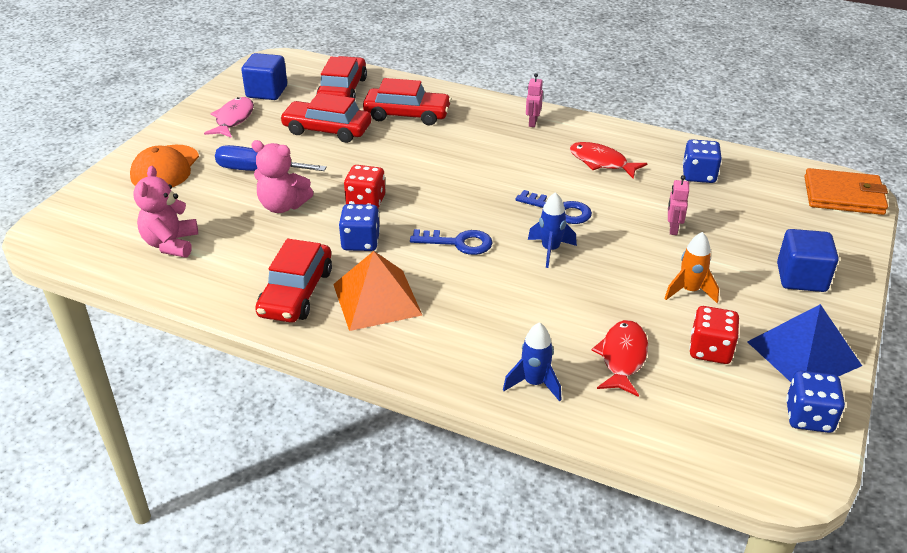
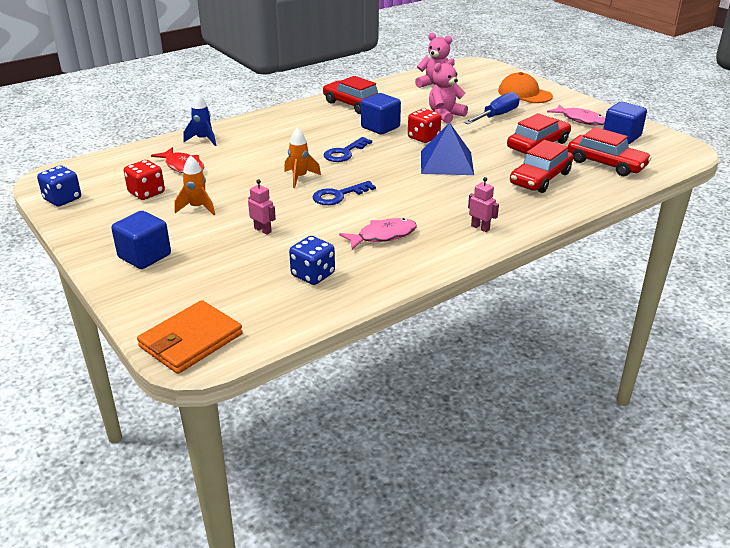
camera: 120 degrees right, 5 degrees down
orange pyramid [333,251,422,331] -> none
blue dice [339,204,380,251] -> blue cube [361,93,401,134]
blue rocket [528,192,577,268] -> orange rocket [284,127,321,188]
red fish [569,142,648,179] -> pink fish [339,218,417,250]
blue pyramid [747,304,862,382] -> blue pyramid moved to [421,122,474,175]

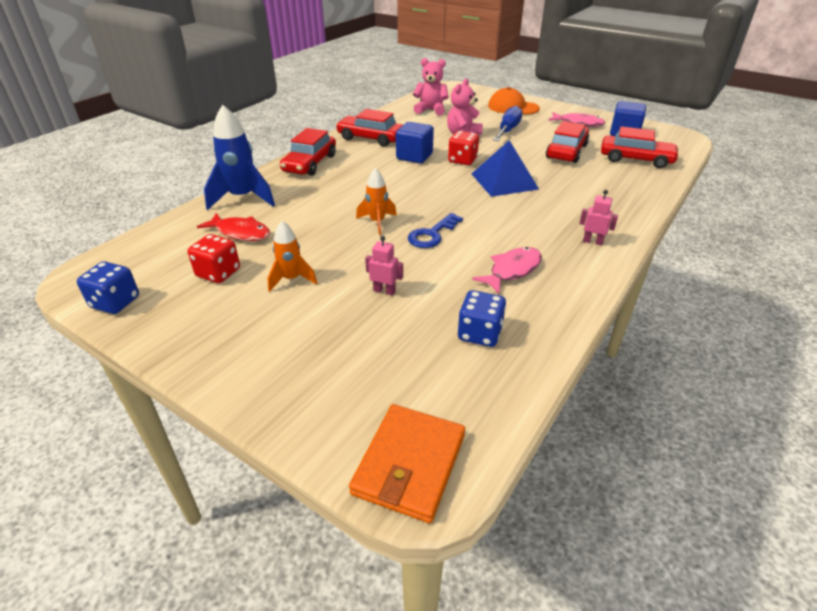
camera: 20 degrees left, 5 degrees up
blue cube [111,211,171,269] -> none
blue rocket [184,92,216,146] -> blue rocket [204,105,275,210], size x1.70
blue key [324,137,372,162] -> none
red car [510,140,573,193] -> red car moved to [280,128,336,176]

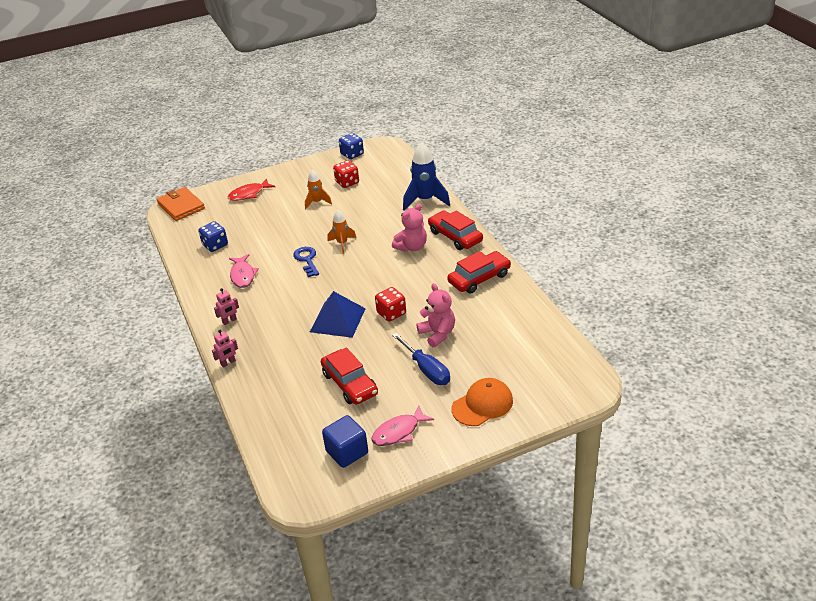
camera: 125 degrees right, 0 degrees up
red fish [197,213,270,241] -> red fish moved to [228,178,275,201]
pink robot [365,236,403,296] -> pink robot moved to [212,330,238,368]
blue cube [396,122,434,164] -> none
pink teddy bear [413,58,449,116] -> pink teddy bear moved to [392,204,427,252]
red car [601,126,680,168] -> none

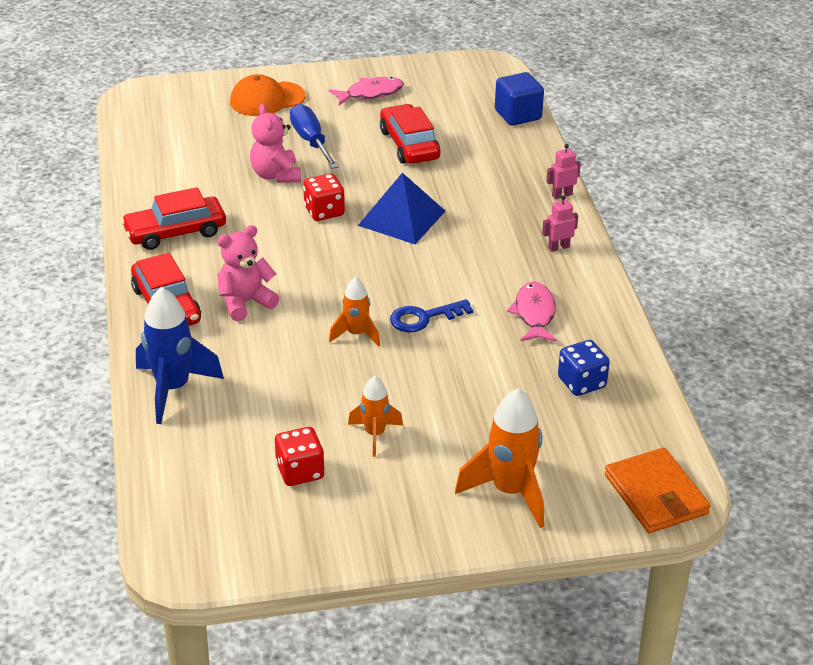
camera: 170 degrees left, 0 degrees up
red fish [228,178,275,201] -> orange rocket [455,388,544,528]
blue key [293,247,319,277] -> blue key turned 75 degrees clockwise [390,299,473,332]
blue cube [322,415,368,468] -> blue cube moved to [495,72,544,126]
blue dice [339,133,364,159] -> none

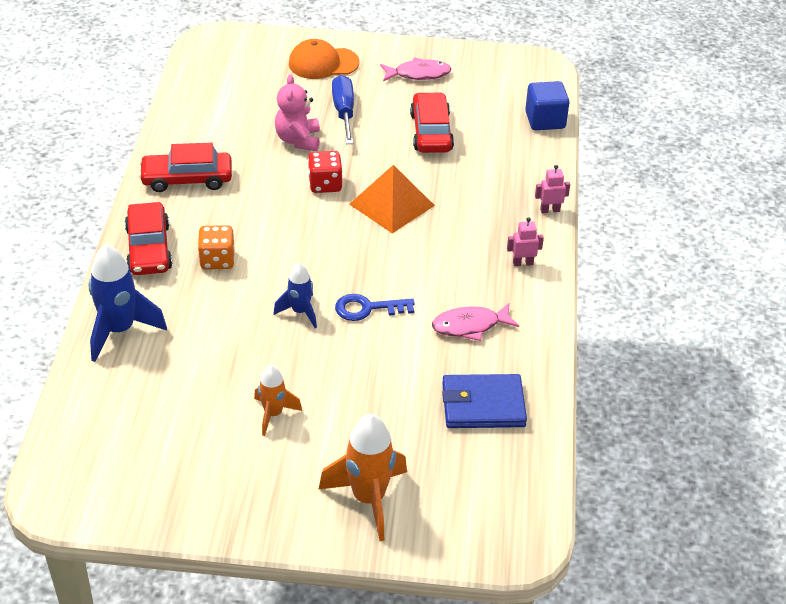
camera: 15 degrees right, 5 degrees up
pink teddy bear [217,225,279,321] -> orange dice [198,225,235,270]
red dice [275,427,325,486] -> none
orange rocket [329,277,380,347] -> blue rocket [273,263,317,328]
blue pyramid [358,173,445,244] -> orange pyramid [349,165,435,233]
pink fish [507,282,557,342] -> pink fish turned 120 degrees counterclockwise [432,303,519,341]
blue dice [558,340,610,396] -> blue wallet [442,374,527,428]
orange wallet [605,447,711,533] -> none

